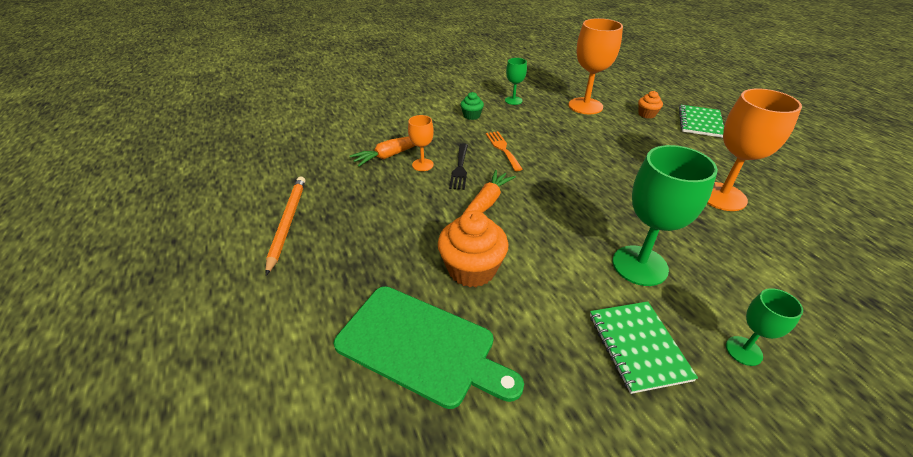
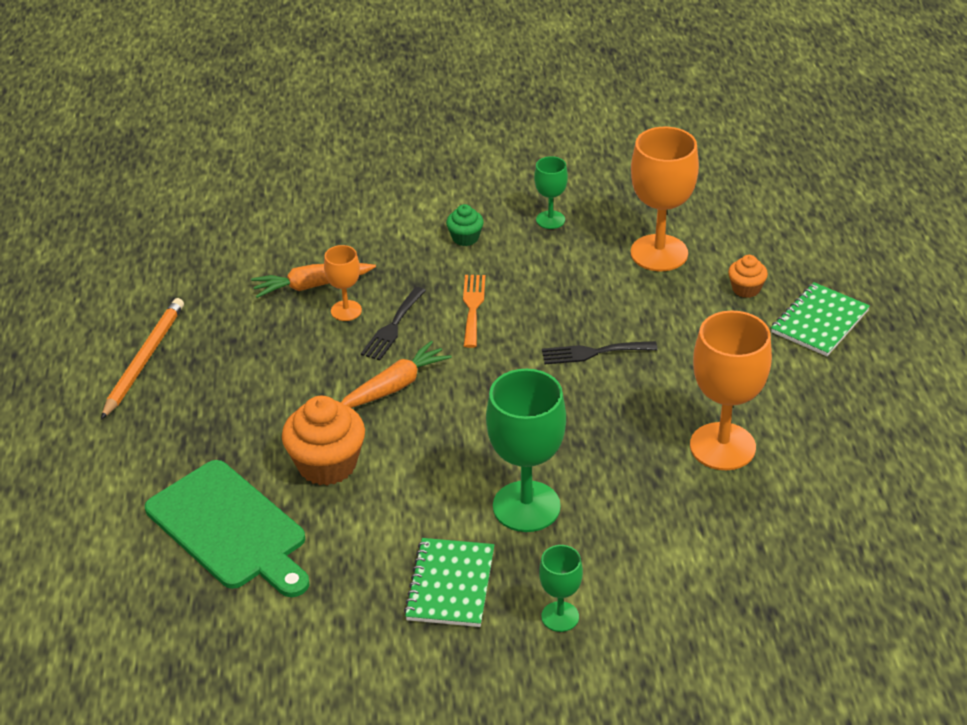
camera: 20 degrees right, 0 degrees up
none -> black fork [542,341,658,364]

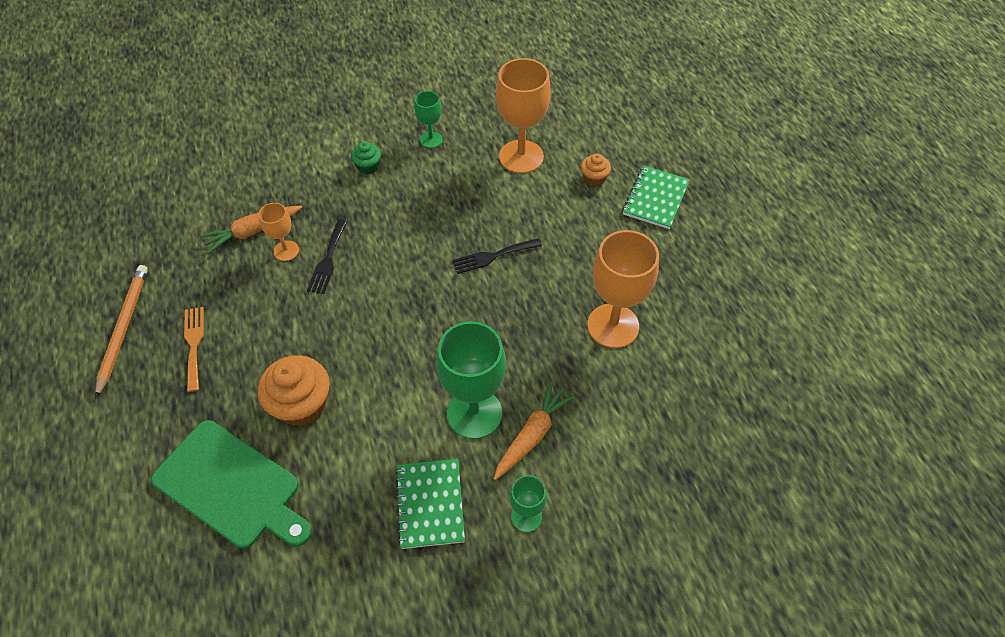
camera: 15 degrees left, 15 degrees up
orange carrot [341,341,452,408] -> orange carrot moved to [494,382,575,480]
orange fork [463,275,485,348] -> orange fork moved to [184,307,204,392]

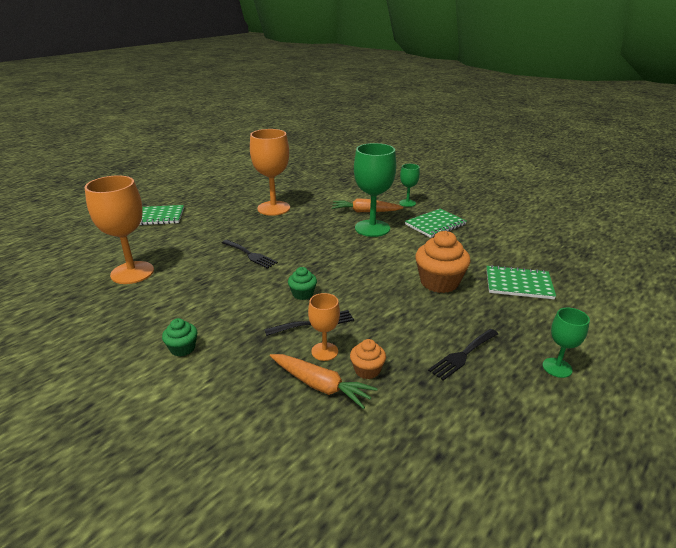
camera: 120 degrees left, 25 degrees down
orange pencil [95,265,148,399] -> none
green cutting board [151,420,312,549] -> green notebook [486,265,556,299]
orange fork [184,307,204,392] -> black fork [428,329,498,381]
green goblet [414,91,443,148] -> green goblet moved to [542,308,590,378]
orange cupcake [581,154,611,186] -> orange cupcake moved to [350,339,386,379]
none -> green cupcake [288,267,317,300]

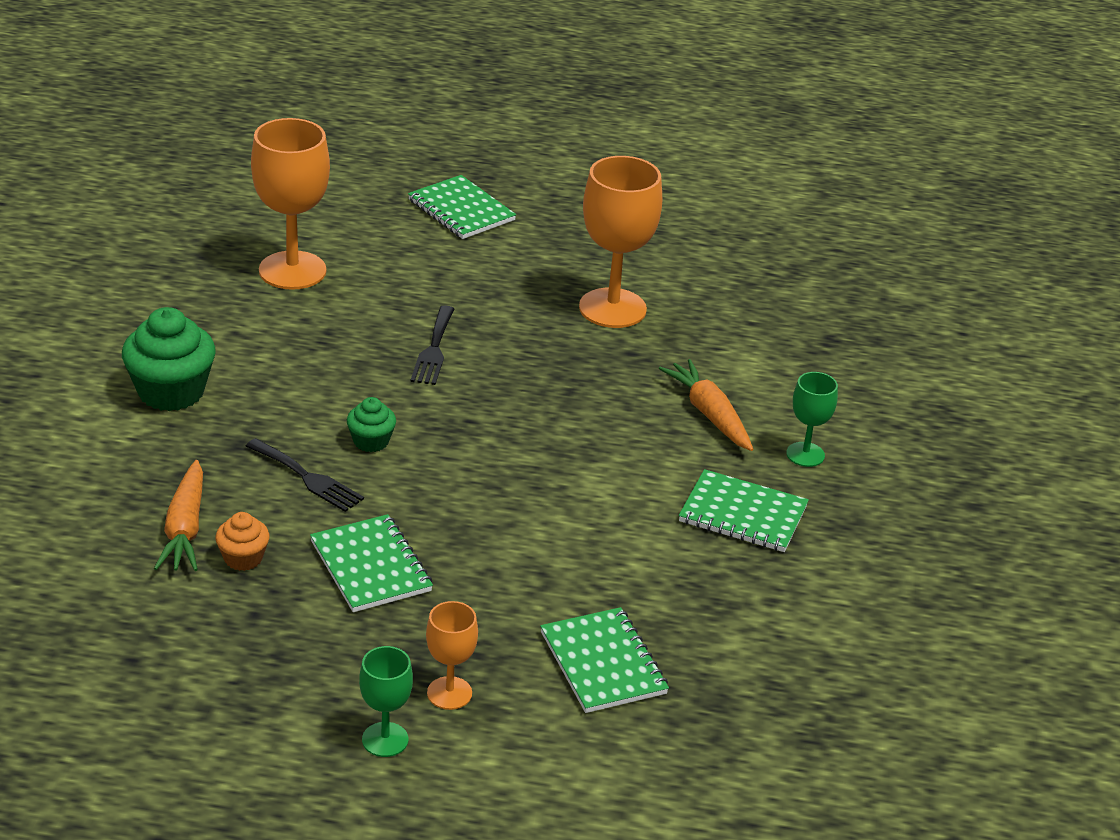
camera: 55 degrees right, 5 degrees up
green cupcake [162,318,197,357] -> green cupcake [122,307,216,411], size x1.90
orange goblet [308,293,340,361] -> orange goblet moved to [426,601,478,710]
green goblet [354,143,396,237] -> none
orange cupcake [415,231,471,293] -> none
black fork [428,329,498,381] -> none
none -> green notebook [310,514,433,612]

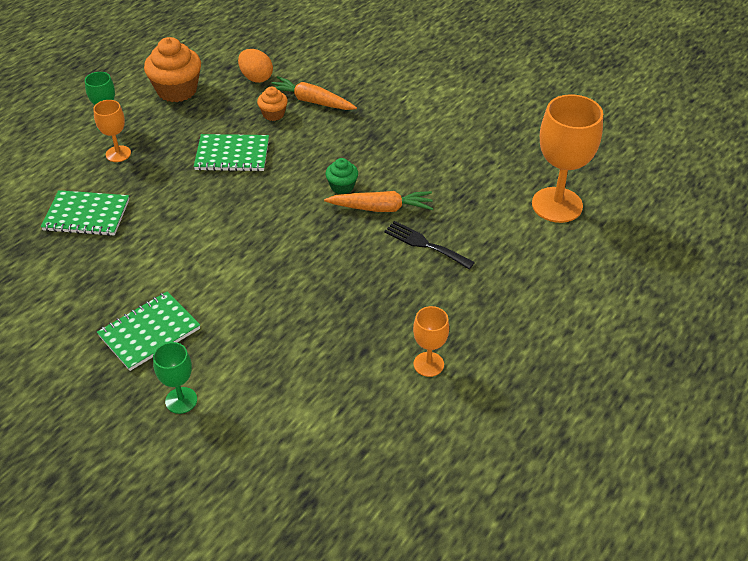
camera: 120 degrees right, 10 degrees up
green cupcake [122,307,216,411] -> none
black fork [246,438,364,512] -> none
green notebook [408,175,516,239] -> none
orange goblet [579,156,662,328] -> orange goblet [413,306,449,377], size x0.52
orange carrot [659,359,753,451] -> orange carrot moved to [324,191,433,212]
none -> orange cupcake [144,37,201,102]
none -> orange egg [238,49,273,83]

